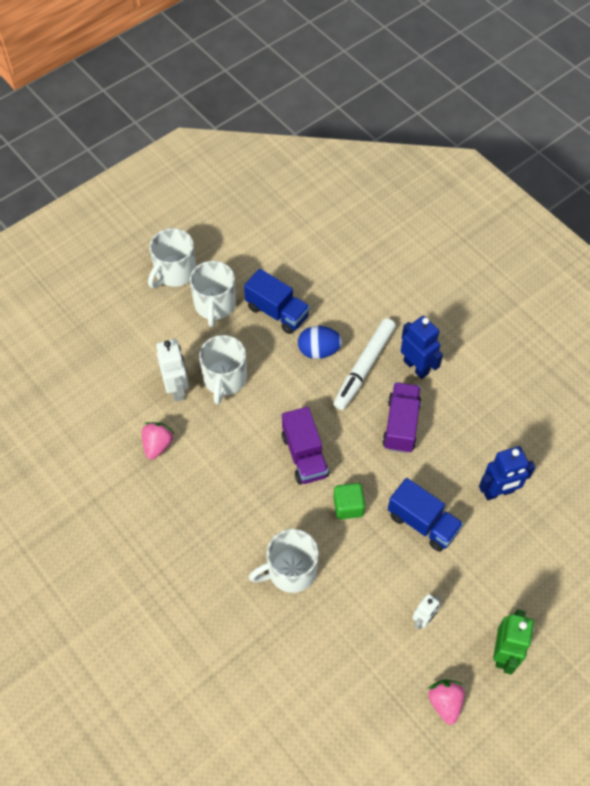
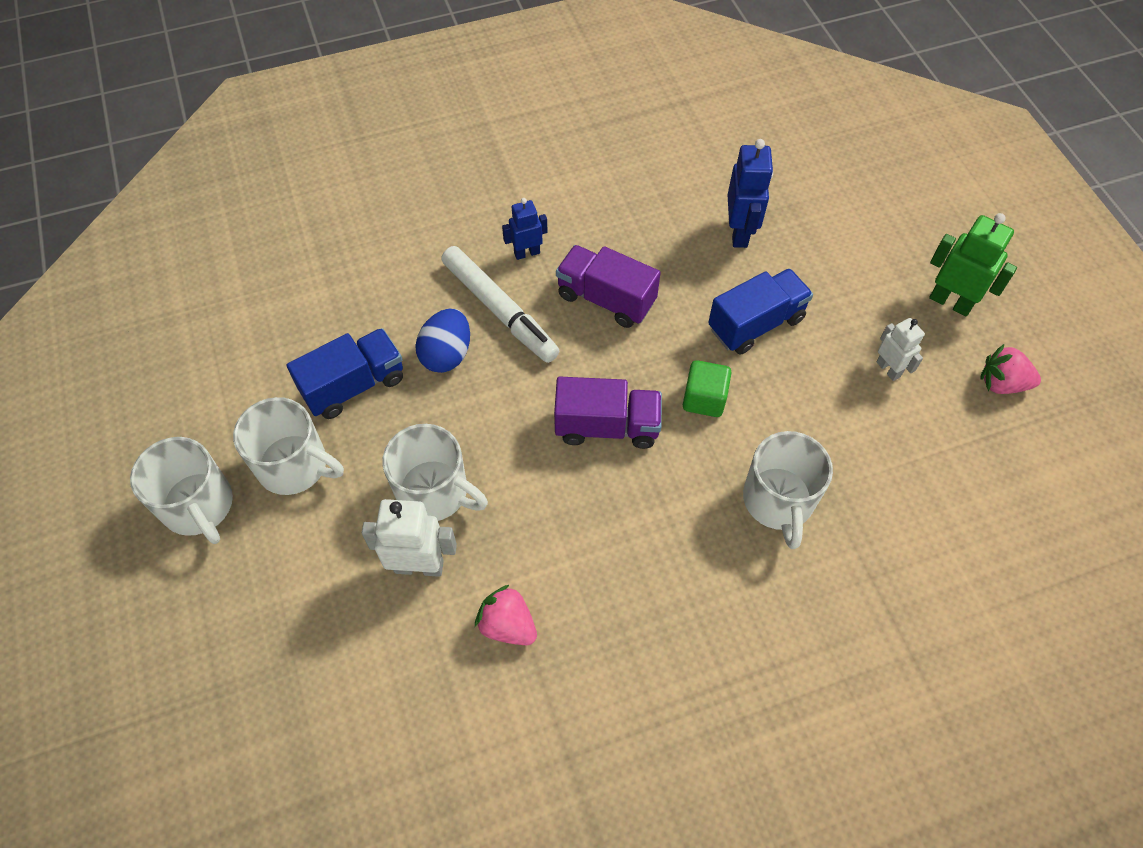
camera: 70 degrees left, 0 degrees up
blue robot [401,316,443,379] -> blue robot [502,198,548,260], size x0.63

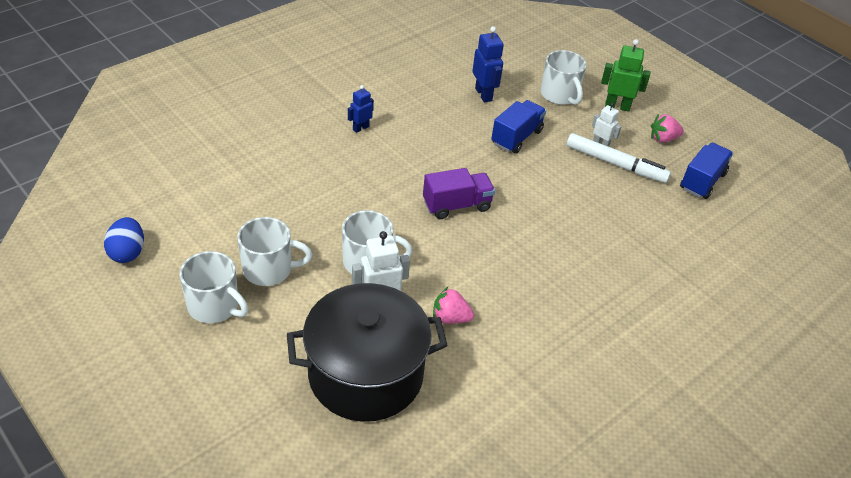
camera: 25 degrees left, 15 degrees down
blue truck [286,328,403,419] -> blue truck moved to [680,143,733,199]
blue egg [415,309,470,373] -> blue egg moved to [104,217,144,263]
white marker [441,246,559,363] -> white marker moved to [566,133,671,183]
purple truck [556,245,661,328] -> none
green cube [683,360,731,417] -> none
white mug [743,431,833,549] -> white mug moved to [541,50,587,105]
none -> black pot [287,283,448,422]

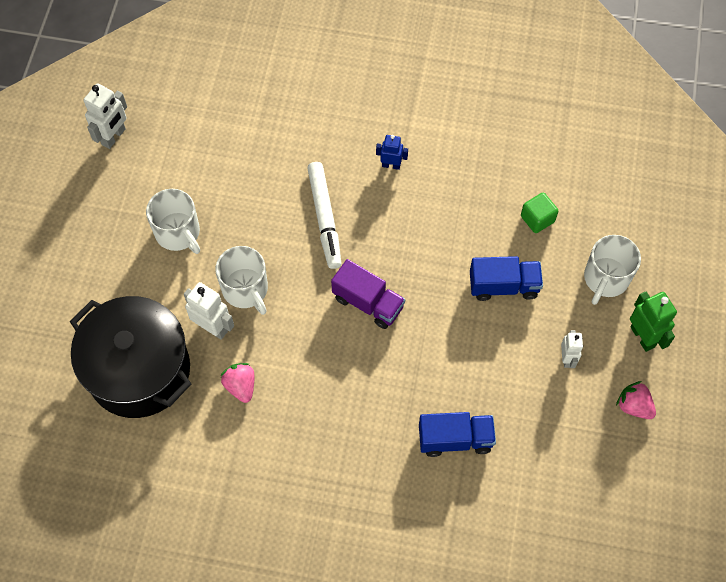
camera: 55 degrees right, 20 degrees up
blue egg [104,217,144,263] -> white robot [84,84,127,149]
white mug [180,251,249,323] -> none
blue robot [472,26,504,102] -> green cube [521,193,558,233]
white marker [566,133,671,183] -> white marker moved to [307,162,342,269]
blue truck [680,143,733,199] -> blue truck moved to [419,412,496,457]

